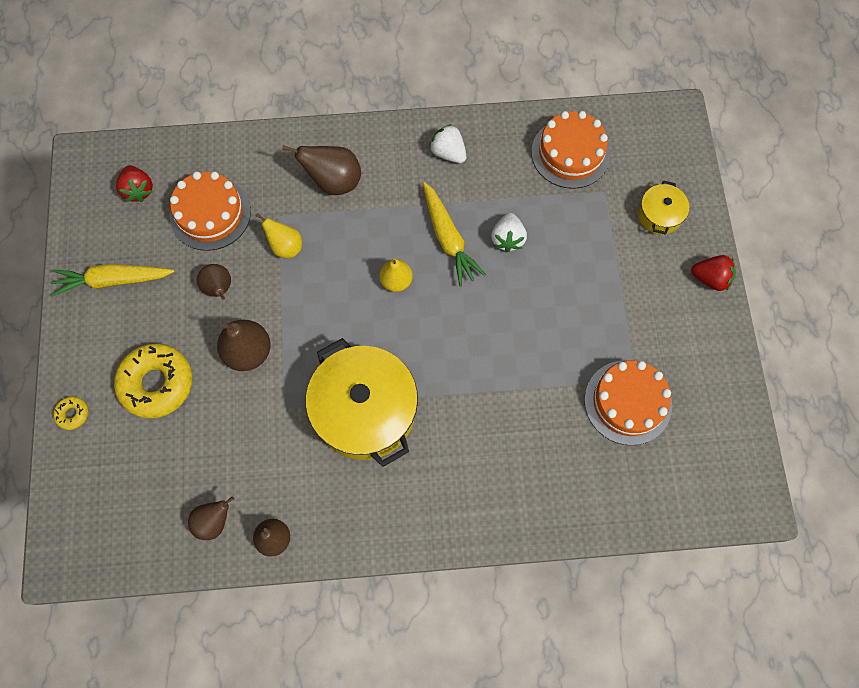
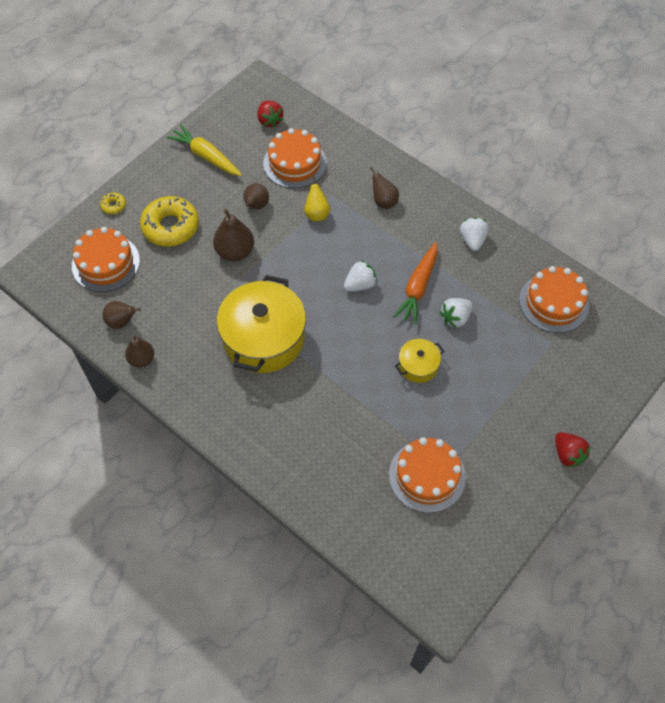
camera: 45 degrees right, 10 degrees down
red strawberry [116,165,153,202] -> red strawberry turned 45 degrees counterclockwise [258,101,283,128]
brown pear [282,145,361,195] -> brown pear [370,167,399,209], size x0.66
yellow pear [379,259,413,292] -> white strawberry [344,260,377,292]
yellow carrot [423,182,486,286] -> orange carrot [393,242,438,325]
yellow pot [638,180,689,235] -> yellow pot moved to [395,339,445,383]
none -> orange cake [72,227,140,292]

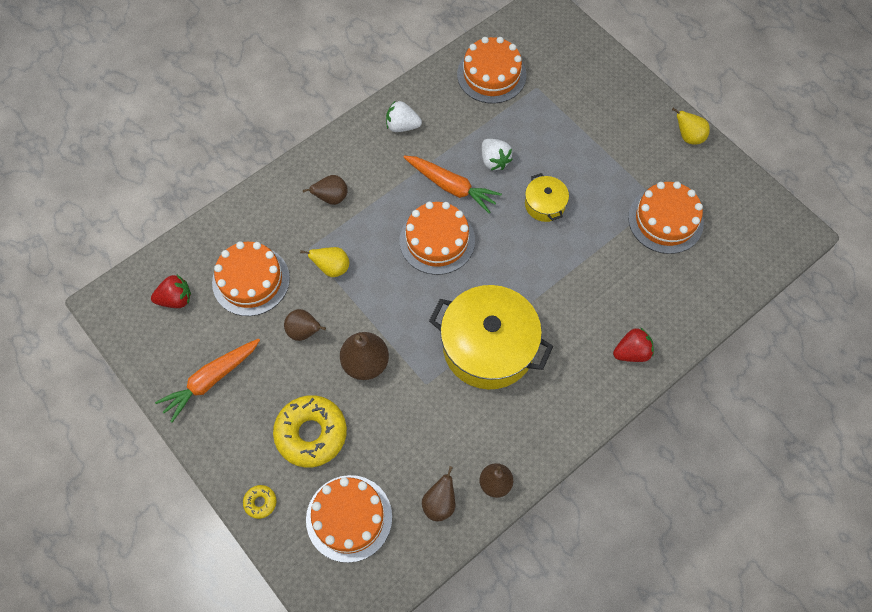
camera: 80 degrees left, 5 degrees up
yellow carrot [166,124,242,176] -> orange carrot [155,338,260,423]
white strawberry [344,260,377,292] -> orange cake [400,202,475,275]
red strawberry [555,432,590,468] -> red strawberry moved to [613,327,654,362]
none -> yellow pear [672,108,710,145]

